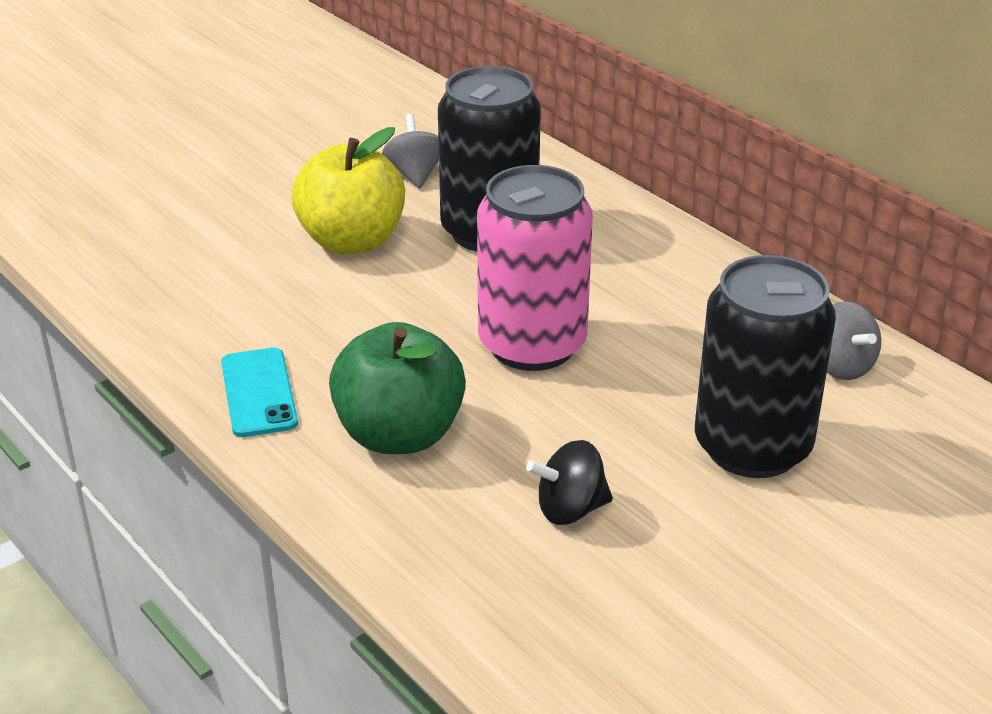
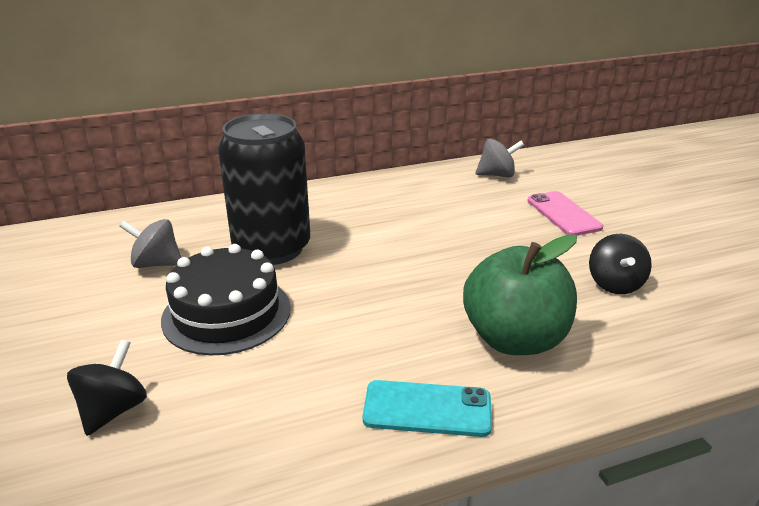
camera: 70 degrees left, 5 degrees down
yellow apple [291,127,405,254] -> black cake [161,244,291,355]
pink can [477,165,593,371] -> none
black can [695,255,836,478] -> pink phone [527,191,603,236]
none -> black spinning top [67,340,147,436]

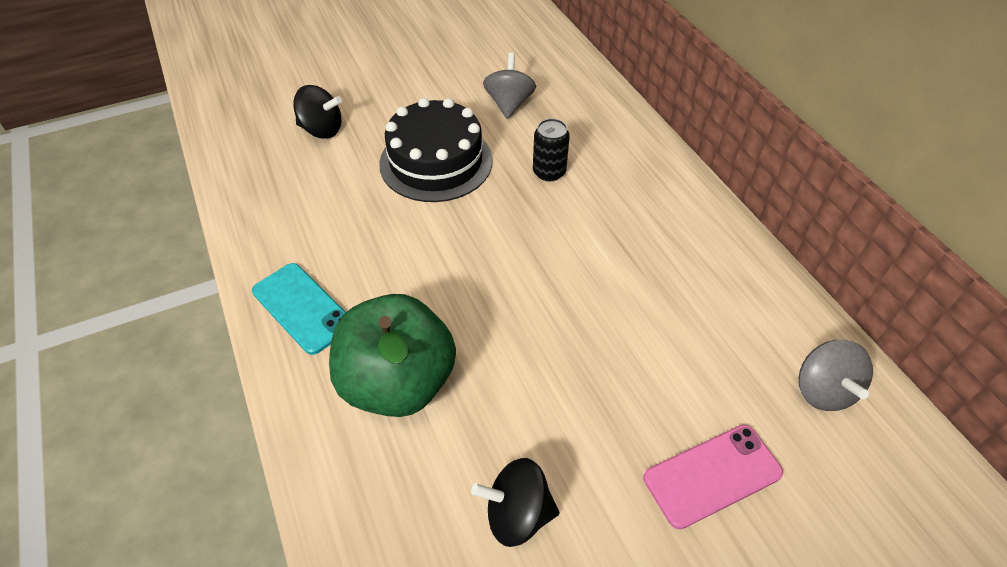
camera: 85 degrees right, 20 degrees up
black can [218,113,310,265] -> black can [533,119,570,181], size x0.41
turquoise phone [363,380,492,437] -> turquoise phone turned 45 degrees counterclockwise [252,263,346,355]

